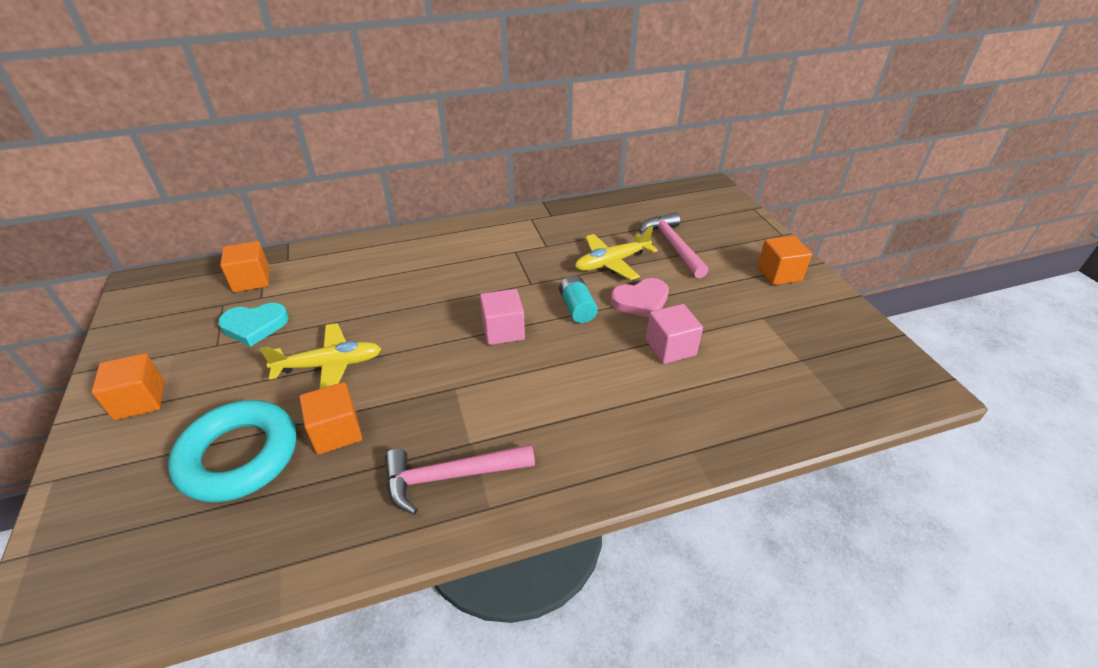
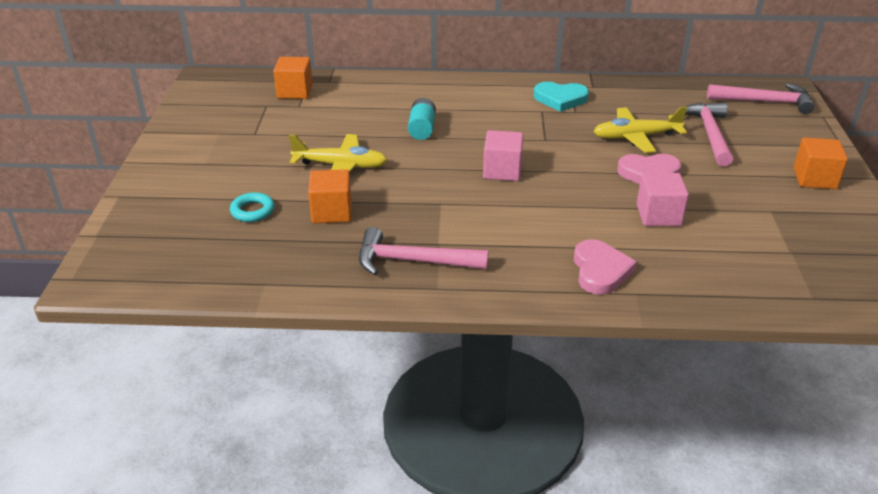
camera: 20 degrees right, 5 degrees down
orange cube [92,353,165,420] -> none
turquoise ring [168,400,296,503] -> turquoise ring [230,192,274,222], size x0.45
turquoise heart [218,303,289,347] -> turquoise heart moved to [534,82,589,112]
turquoise battery [559,275,598,323] -> turquoise battery moved to [408,98,436,140]
none -> pink heart [574,239,637,295]
none -> pink hammer [707,83,815,114]

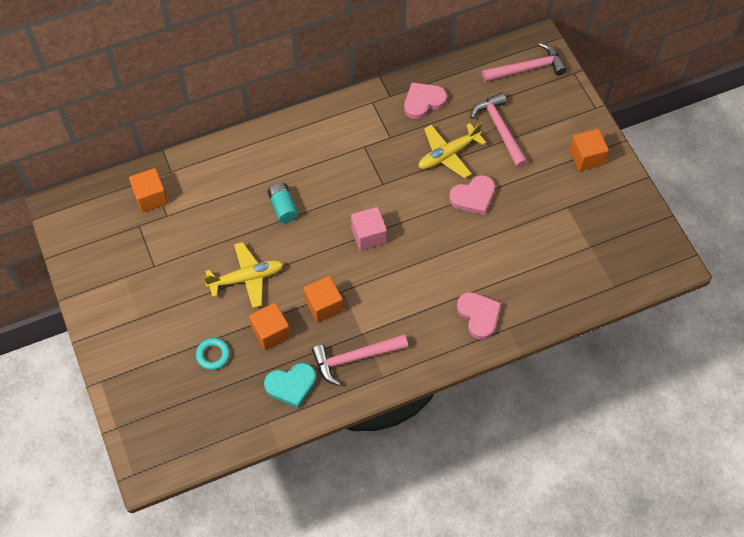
camera: 25 degrees left, 25 degrees up
turquoise heart [534,82,589,112] -> turquoise heart moved to [264,363,316,408]
pink cube [637,173,689,226] -> none
none -> orange cube [304,276,343,323]
none -> pink heart [404,82,447,119]

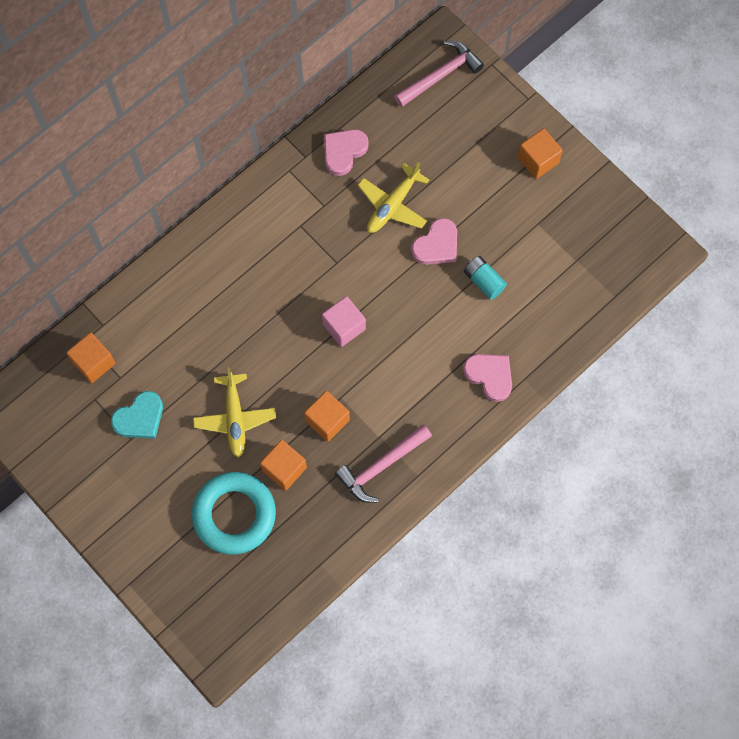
camera: 20 degrees left, 10 degrees up
turquoise ring [196,338,230,370] -> turquoise ring [192,472,276,555], size x2.23
yellow plane [204,242,284,308] -> yellow plane turned 120 degrees clockwise [193,367,276,458]
turquoise heart [264,363,316,408] -> turquoise heart moved to [111,391,163,439]
turquoise battery [268,183,298,223] -> turquoise battery moved to [464,256,507,300]
pink hammer [470,93,528,168] -> none

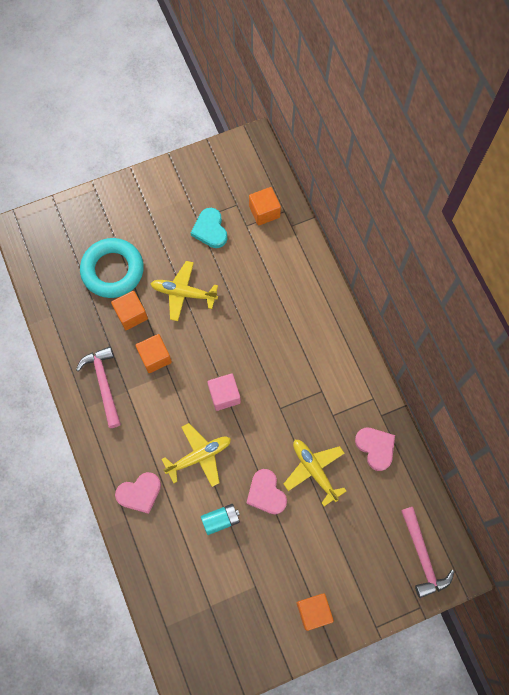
camera: 110 degrees right, 0 degrees up
none -> yellow plane [162,423,231,487]

